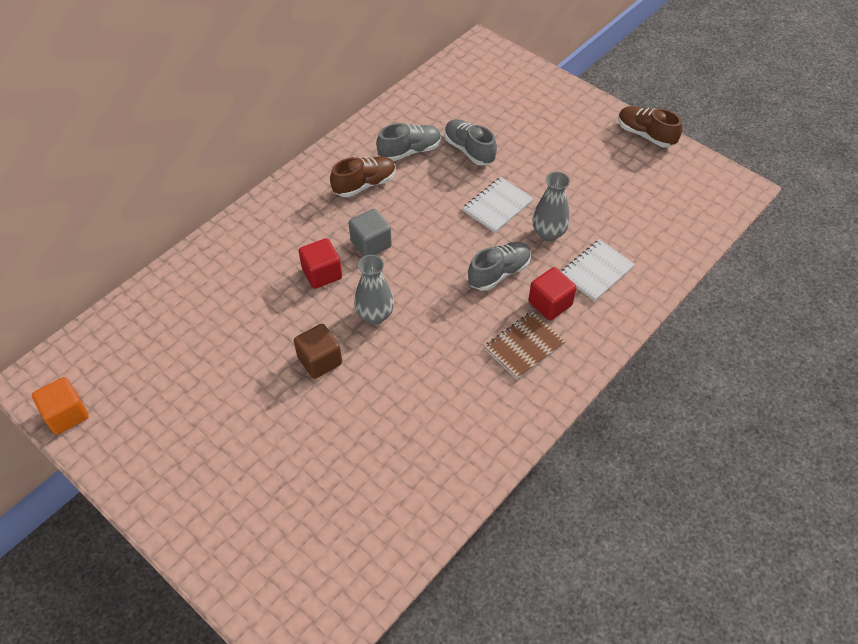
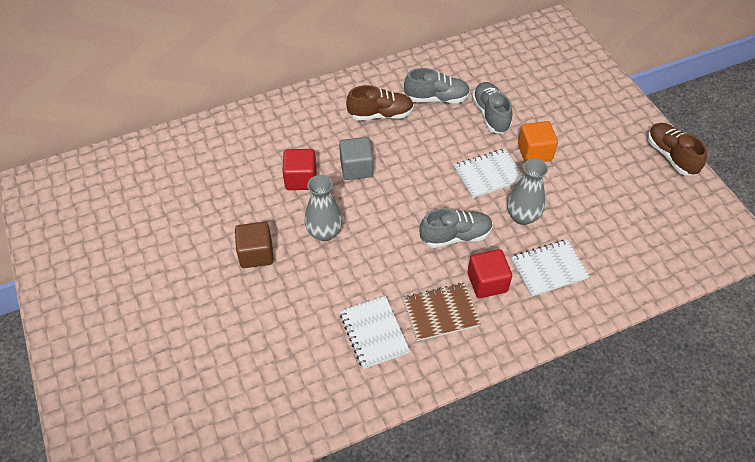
camera: 25 degrees right, 0 degrees up
orange cube [32,377,89,434] -> orange cube moved to [518,121,558,162]
none -> white notebook [340,296,410,369]

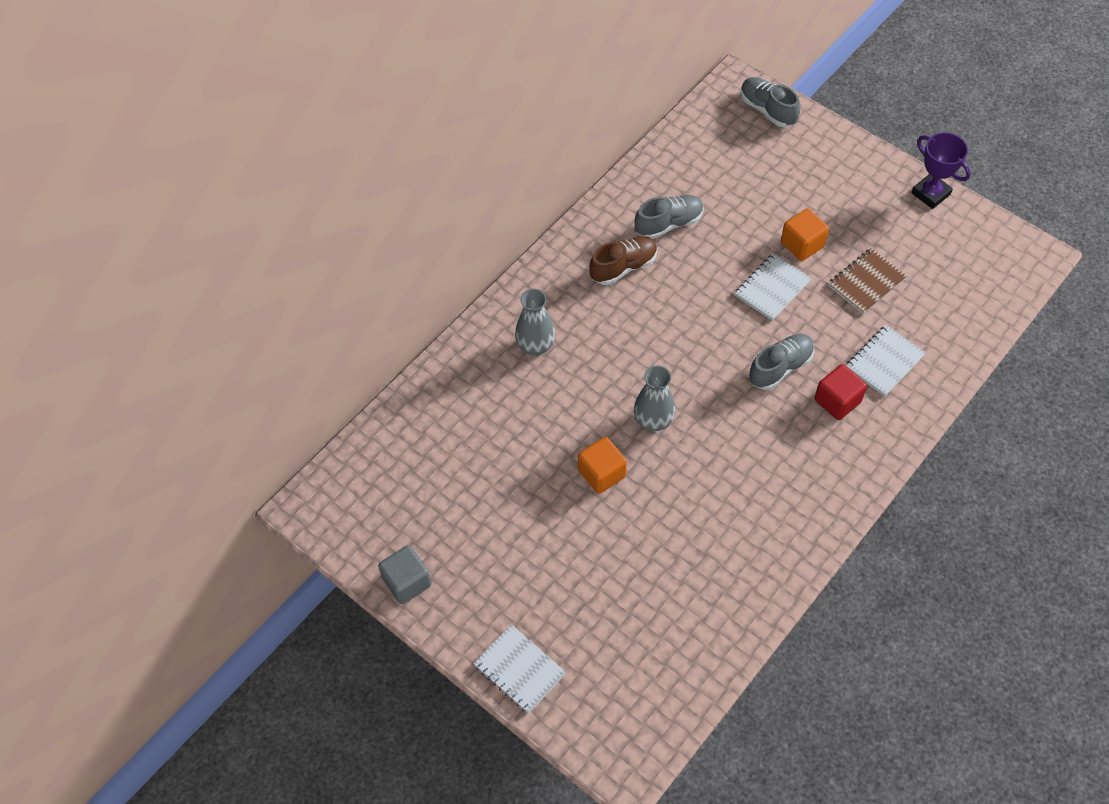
camera: 25 degrees left, 5 degrees up
brown cube [235,222,274,268] -> orange cube [578,437,627,494]
red cube [282,149,317,190] -> none
grey cube [339,137,374,180] -> grey cube moved to [378,545,431,604]
white notebook [340,296,410,369] -> white notebook moved to [473,624,566,714]
brown notebook [402,283,481,341] -> brown notebook moved to [828,248,907,314]
grey shoe [472,82,512,134] -> grey shoe moved to [741,77,800,127]
grey vase [507,158,548,225] -> grey vase moved to [515,289,556,356]
brown shoe [648,123,707,176] -> purple trophy [911,132,971,209]

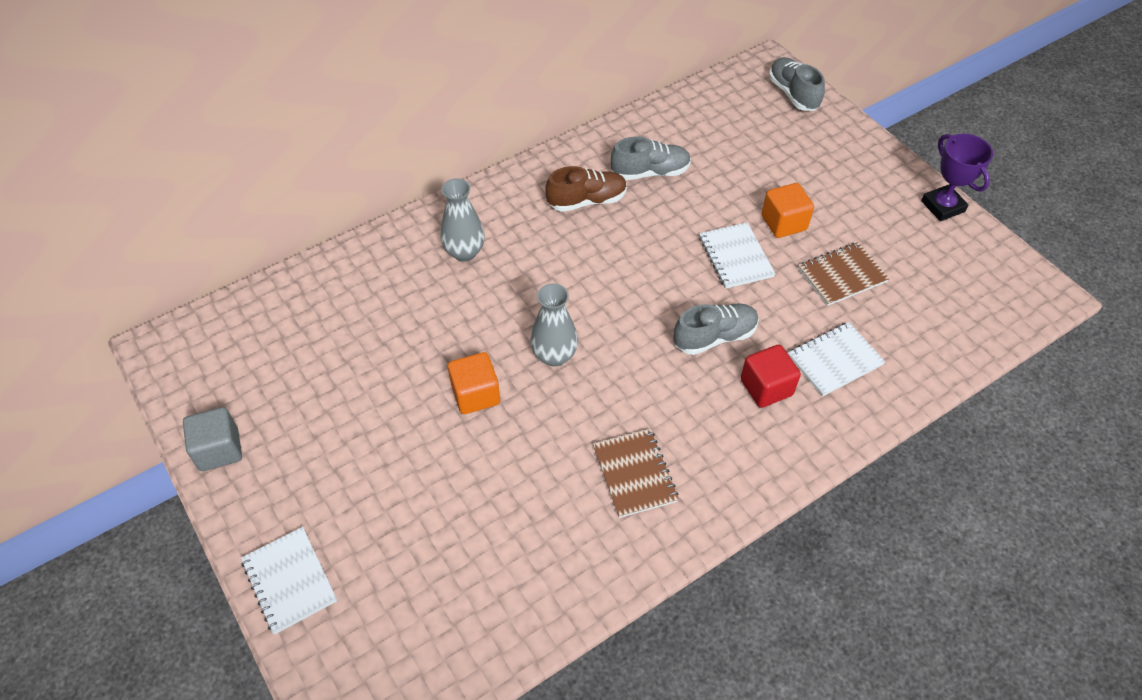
camera: 15 degrees right, 5 degrees down
white notebook [735,253,812,321] -> white notebook turned 75 degrees counterclockwise [699,222,776,289]
none -> brown notebook [593,428,679,518]

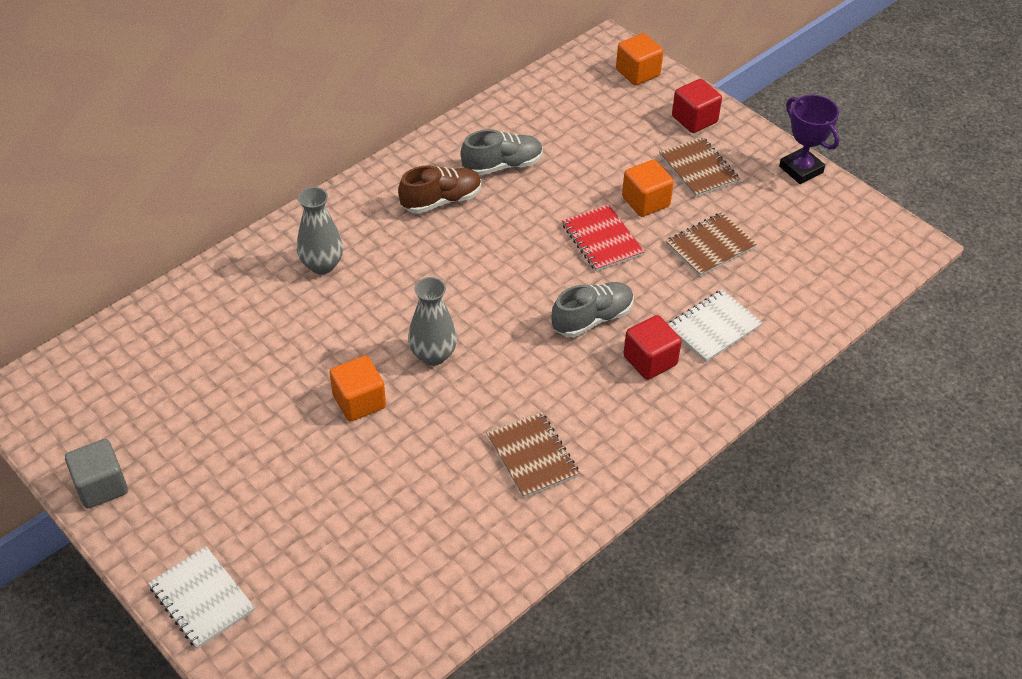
camera: 10 degrees left, 5 degrees down
white notebook [699,222,776,289] -> red notebook [562,205,644,272]
grey shoe [769,57,825,111] -> orange cube [616,33,663,85]
none -> brown notebook [659,136,740,198]
none -> red cube [672,79,722,133]

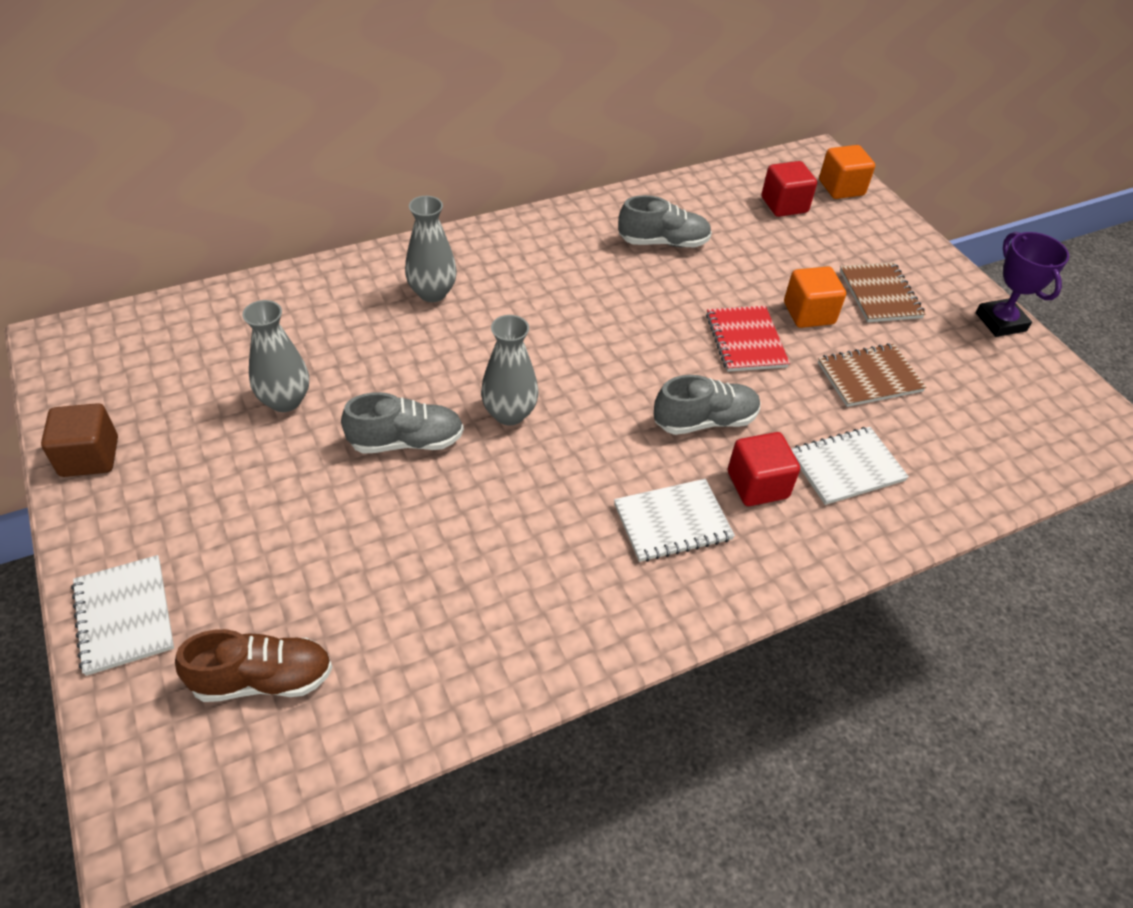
camera: 15 degrees right, 0 degrees up
grey cube [65,439,128,509] -> brown cube [41,403,118,477]
orange cube [329,356,386,421] -> grey shoe [341,392,464,454]
brown shoe [398,165,481,214] -> brown shoe moved to [175,629,333,702]
brown notebook [487,412,580,498] -> none
red cube [672,79,722,133] -> red cube moved to [762,161,817,217]
none -> grey vase [242,300,309,412]
none -> white notebook [614,479,735,562]

